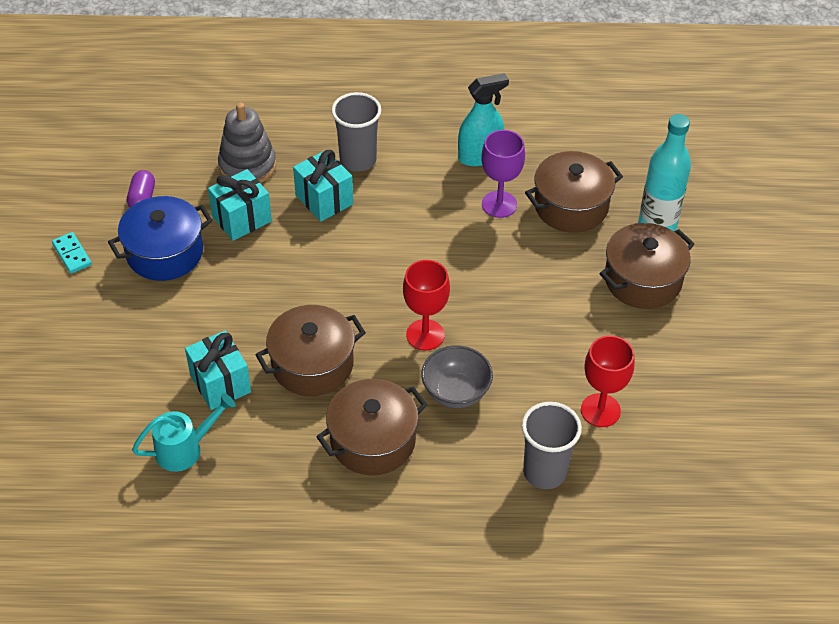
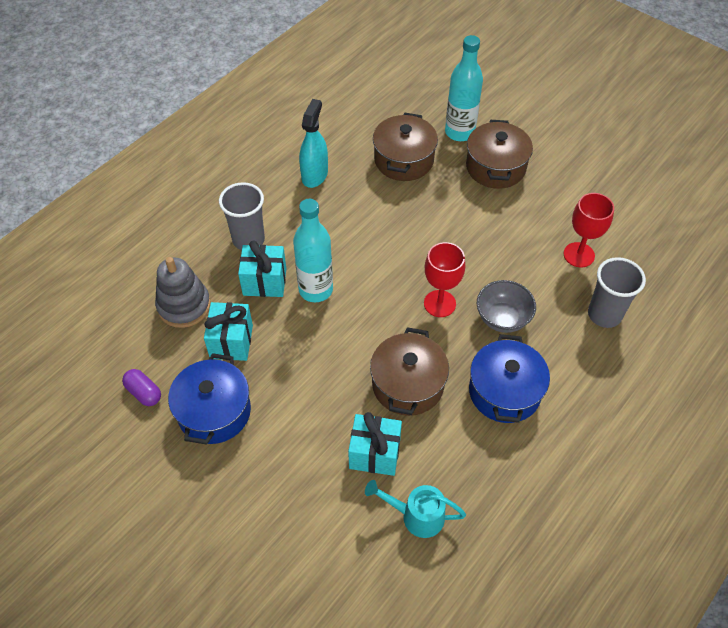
camera: 50 degrees left, 5 degrees up
turquoise domino [52,232,92,273] -> none
turquoise watering can [132,393,236,472] -> turquoise watering can turned 90 degrees counterclockwise [365,480,466,538]
brown pot [316,379,428,475] -> blue pot [469,334,550,423]
purple goblet [481,130,525,218] -> none
none -> turquoise bottle [293,199,333,302]

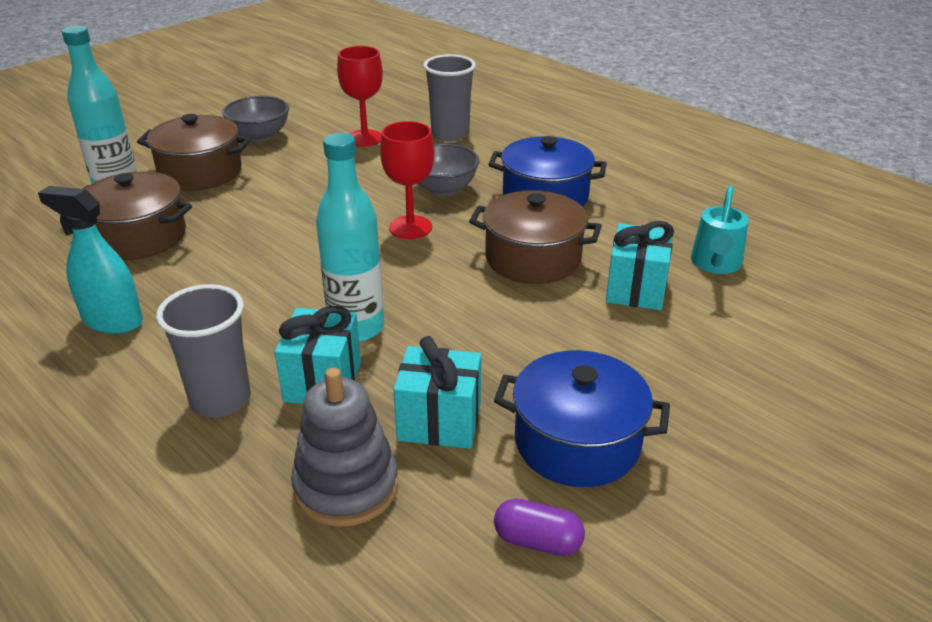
camera: 85 degrees left, 20 degrees down
purple capsule [122,369,161,406] -> purple capsule turned 60 degrees clockwise [494,498,585,556]
none -> grey bowl [222,96,289,142]

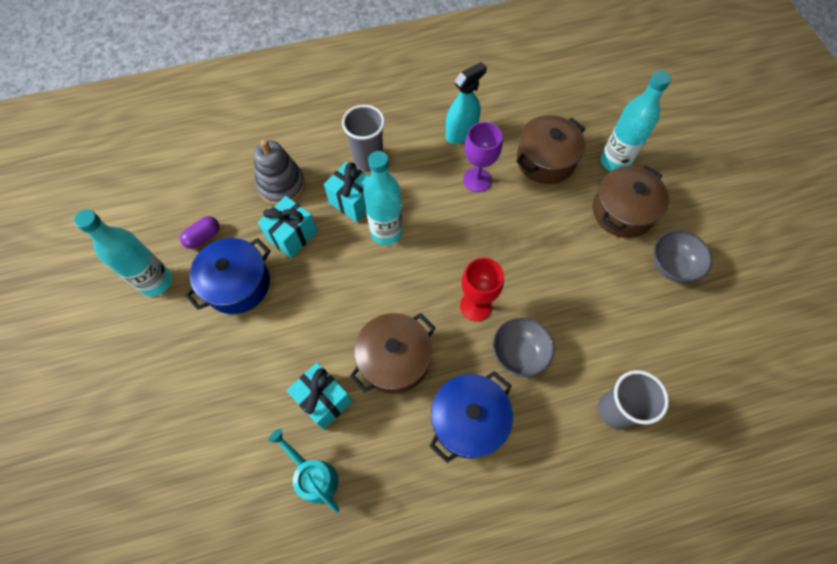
camera: 120 degrees right, 30 degrees up
red goblet [337,46,383,147] -> none
none -> turquoise bottle [74,209,172,296]
none -> purple goblet [463,122,503,192]

